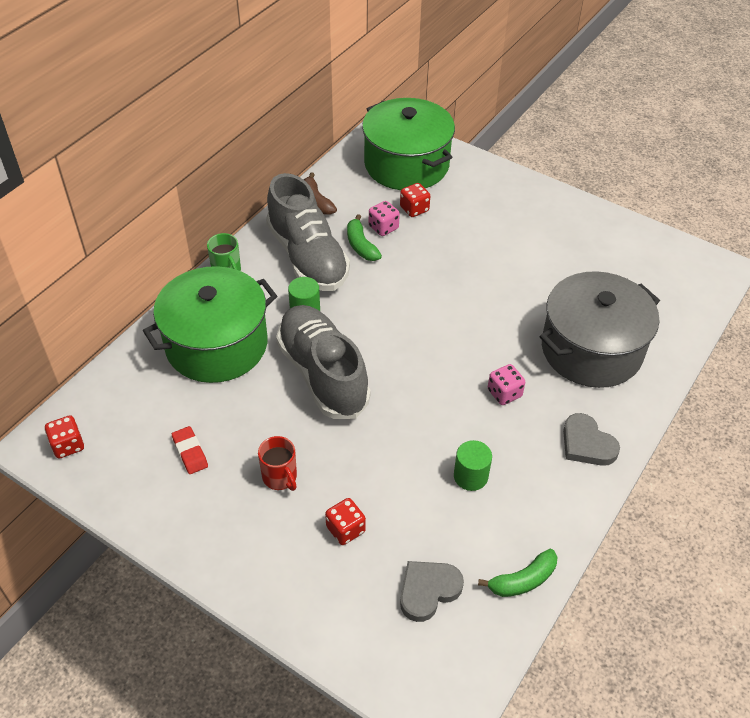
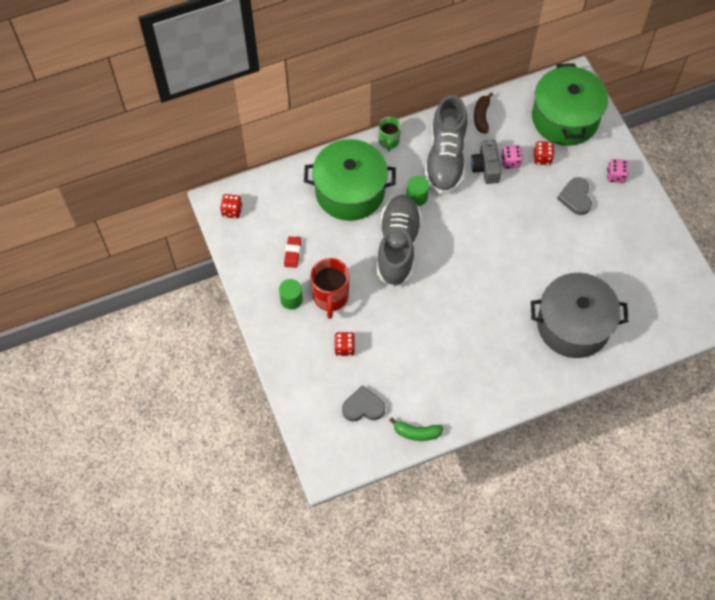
camera: 35 degrees right, 15 degrees up
red mug [258,436,297,491] -> red mug [310,258,349,319], size x1.63
green banana [347,214,382,261] -> grey camera [471,140,501,184]
green cylinder [454,440,492,491] -> green cylinder moved to [279,279,303,309]
pink dice [488,364,525,405] -> pink dice moved to [607,159,629,183]
grey heart [563,413,620,466] -> grey heart moved to [557,177,592,215]

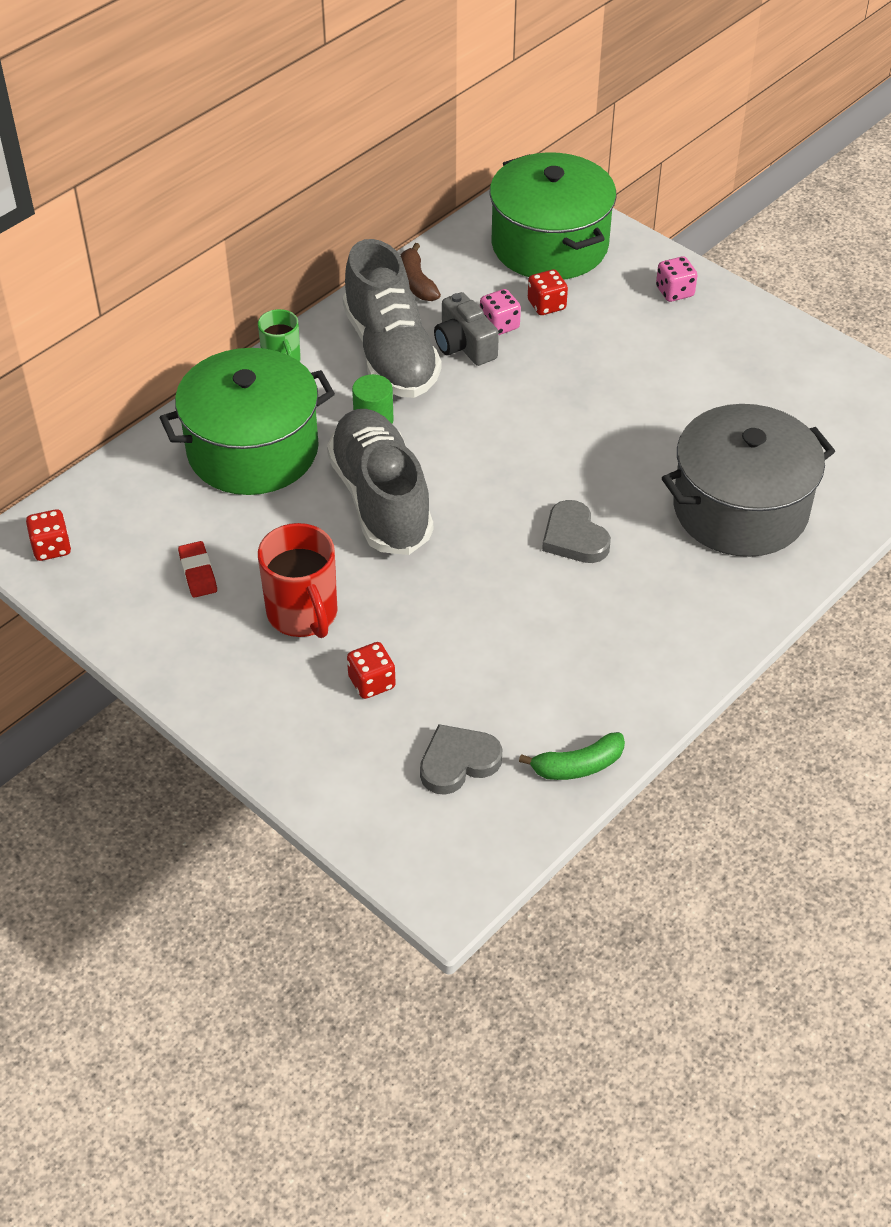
camera: 25 degrees left, 15 degrees down
green cylinder [279,279,303,309] -> none
grey heart [557,177,592,215] -> grey heart moved to [542,500,611,563]

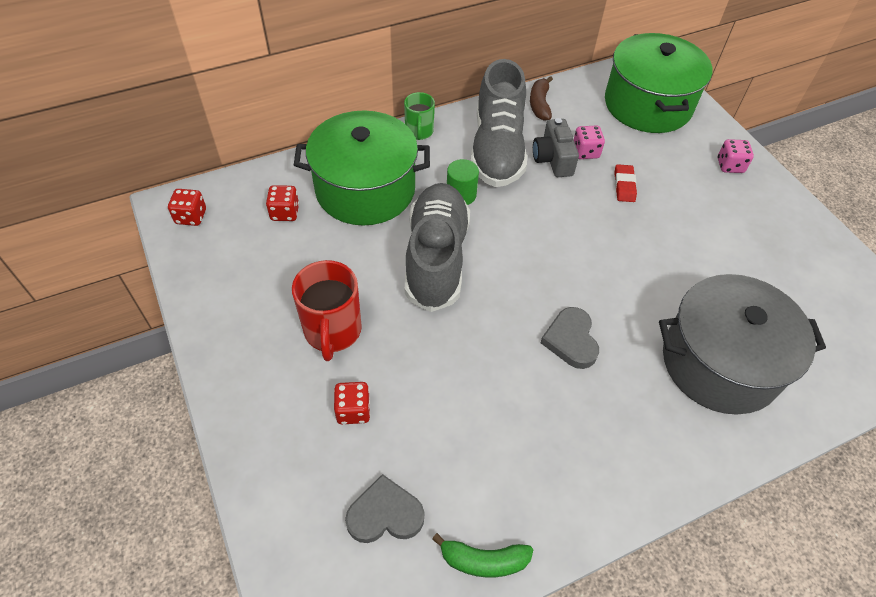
camera: 20 degrees right, 5 degrees up
red eraser [178,541,217,598] -> red eraser moved to [614,164,637,202]
red dice [528,269,568,315] -> red dice moved to [266,185,299,221]

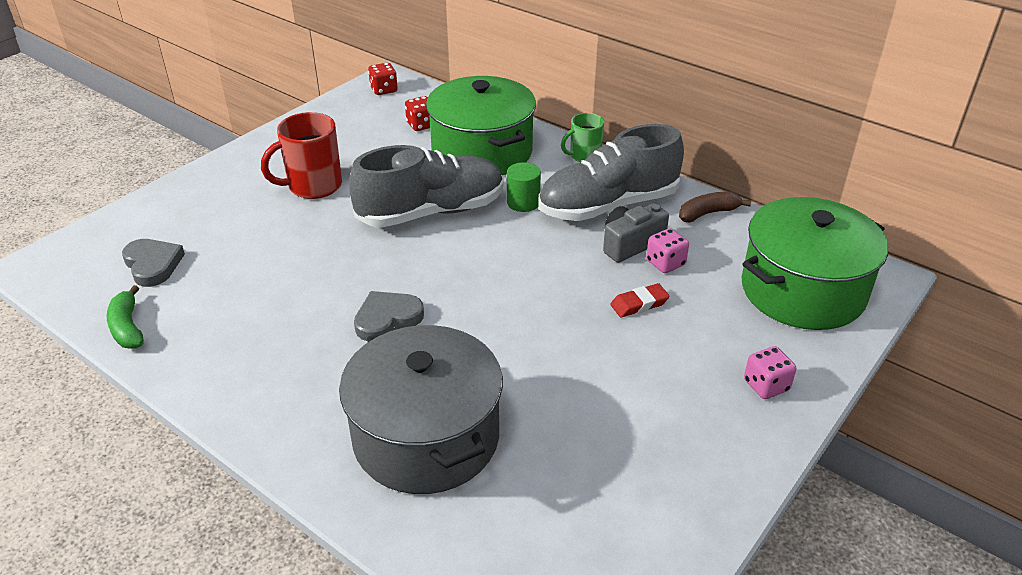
camera: 65 degrees right, 15 degrees down
red dice [334,382,370,424] -> none

